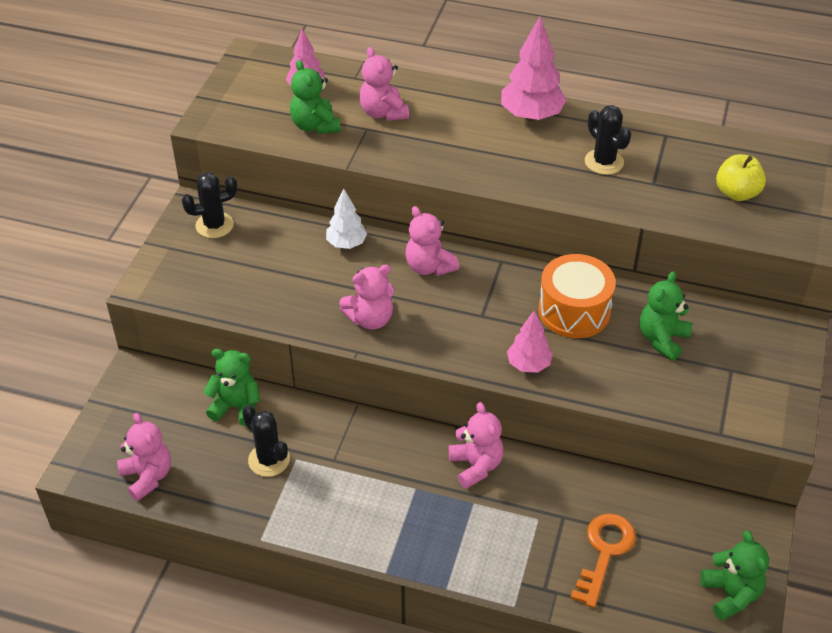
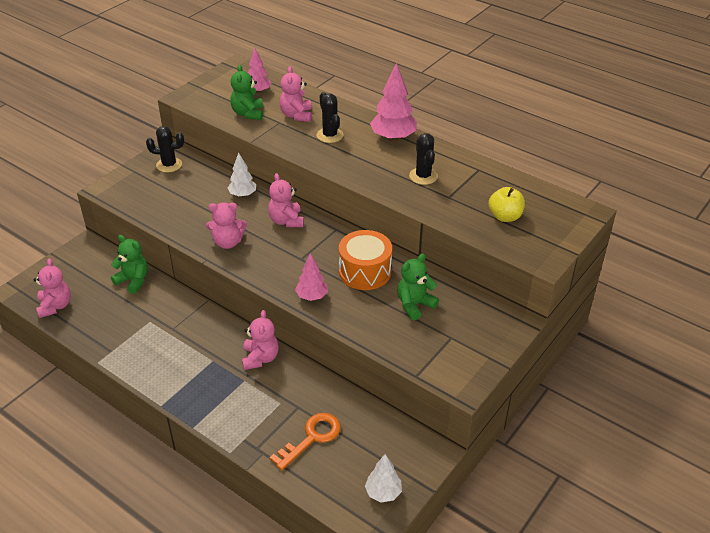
camera: 20 degrees right, 5 degrees down
black cactus [242,405,290,477] -> black cactus moved to [317,92,344,143]
green teddy bear [701,530,769,621] -> white tree [365,454,402,503]

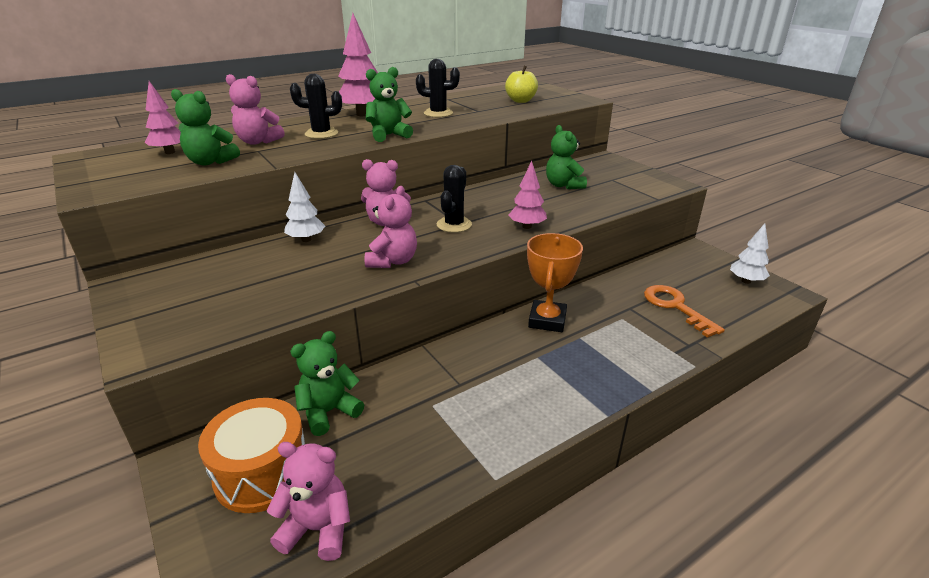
camera: 70 degrees left, 10 degrees down
black cactus [146,126,184,173] -> black cactus moved to [437,165,472,233]
pink teddy bear [242,310,279,370] -> orange trophy [527,233,583,332]
orange drum [339,230,392,290] -> orange drum moved to [198,398,305,513]
none -> green teddy bear [366,67,413,142]

